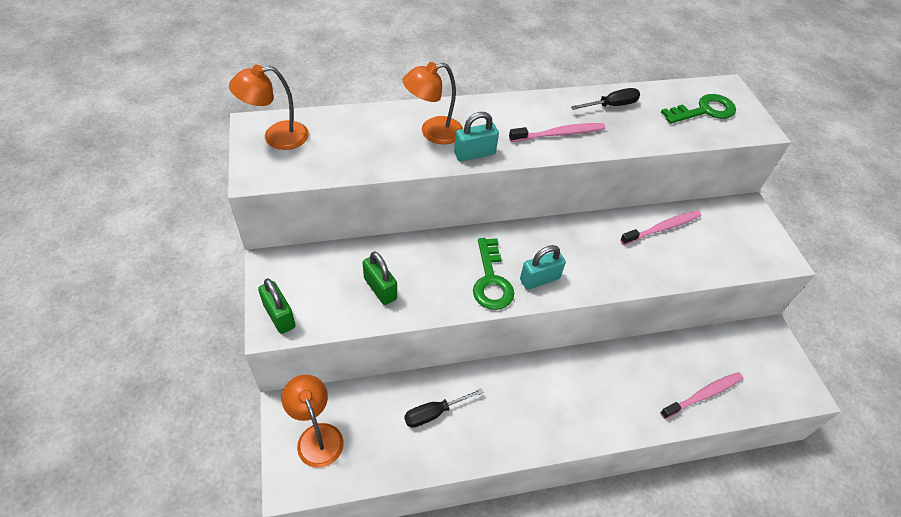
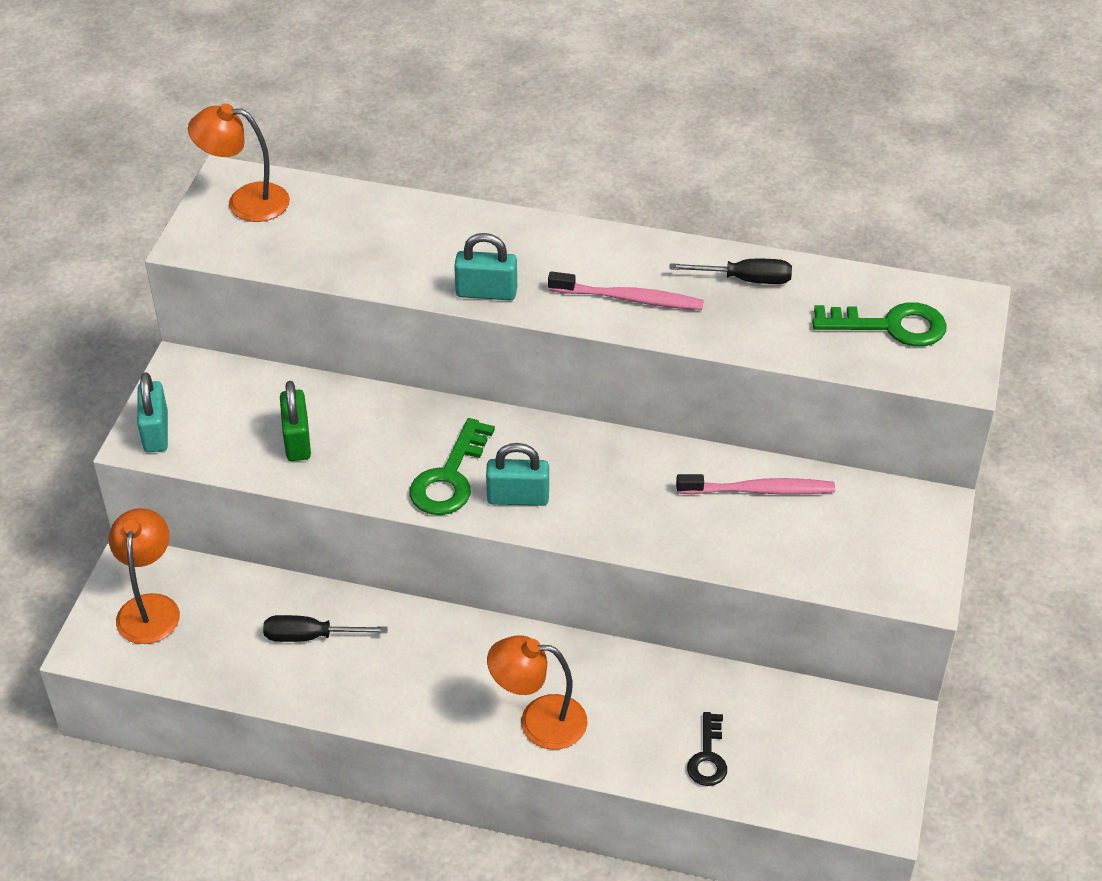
camera: 30 degrees right, 5 degrees down
green padlock [258,278,296,334] -> turquoise padlock [137,372,168,452]
orange lamp [402,62,463,145] -> orange lamp moved to [487,635,588,750]
pink toothbrush [660,372,743,419] -> black key [687,712,727,786]

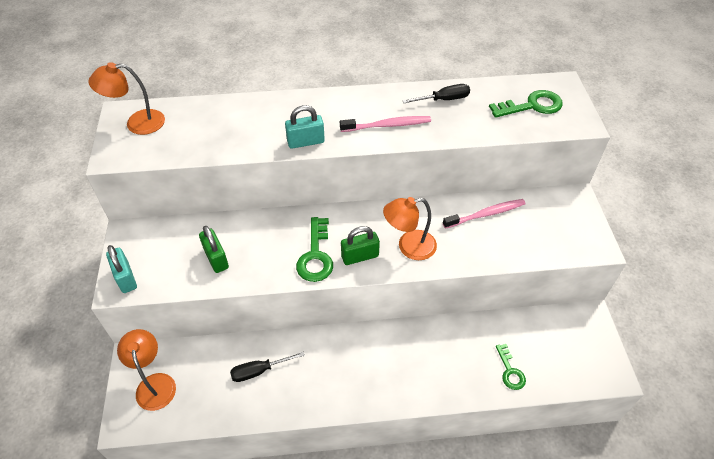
camera: 20 degrees left, 5 degrees up
turquoise padlock [486,443,549,506] -> green padlock [341,226,380,265]
orange lamp [487,635,588,750] -> orange lamp moved to [383,197,437,260]
black key [687,712,727,786] -> green key [496,344,526,390]

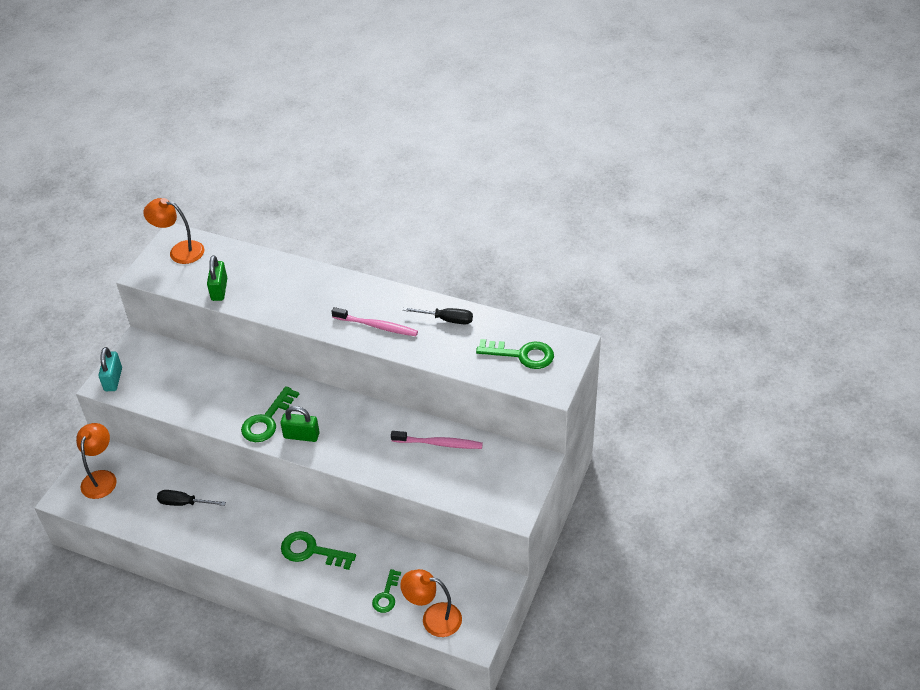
camera: 30 degrees right, 5 degrees down
green padlock [199,226,229,273] -> green padlock moved to [207,255,227,301]
turquoise padlock [285,105,325,149] -> none
orange lamp [383,197,437,260] -> orange lamp moved to [400,569,462,637]
none -> green key [281,531,356,570]

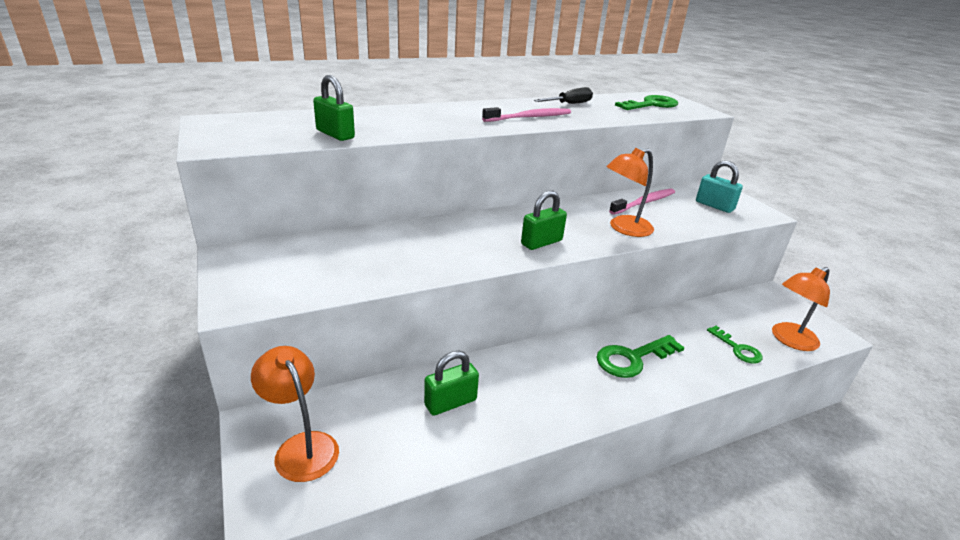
camera: 50 degrees left, 15 degrees down
turquoise padlock [98,347,122,391] -> turquoise padlock moved to [696,160,743,213]
orange lamp [143,198,204,264] -> orange lamp moved to [606,148,654,237]
black screwdriver [157,490,226,506] -> green padlock [424,351,479,416]
green key [241,386,299,442] -> none

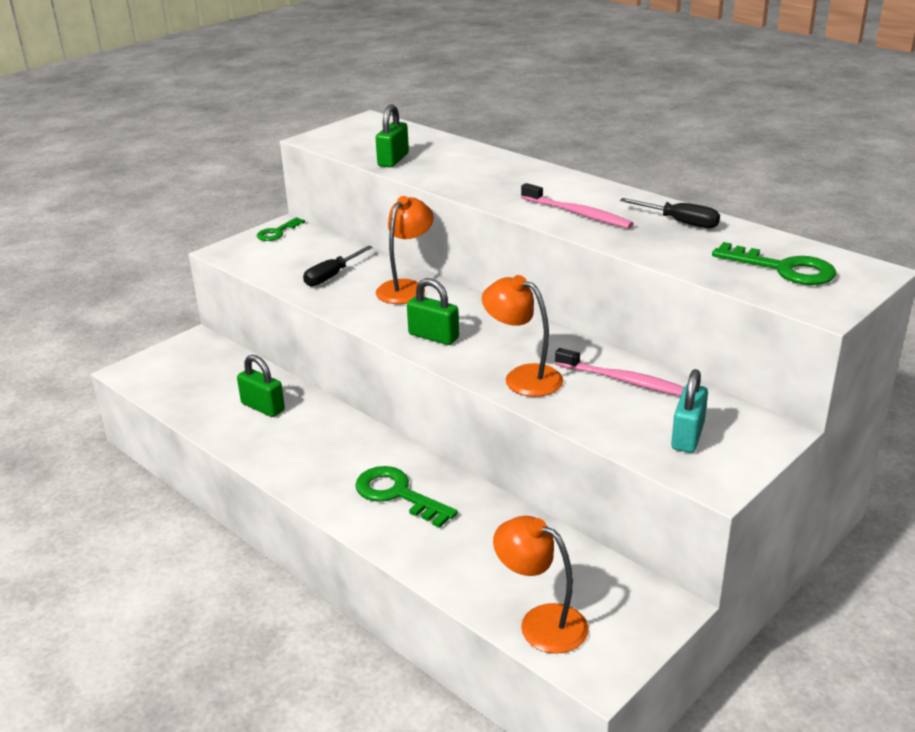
camera: 70 degrees right, 0 degrees up
orange lamp [251,346,339,482] -> orange lamp moved to [376,196,434,304]
green key [707,326,762,364] -> green key moved to [257,217,305,241]
none -> black screwdriver [303,246,373,286]

